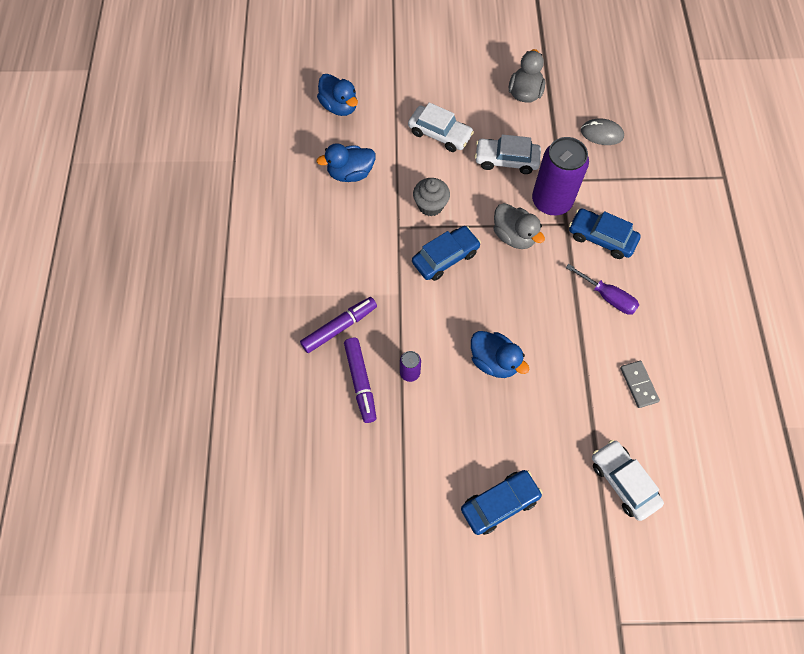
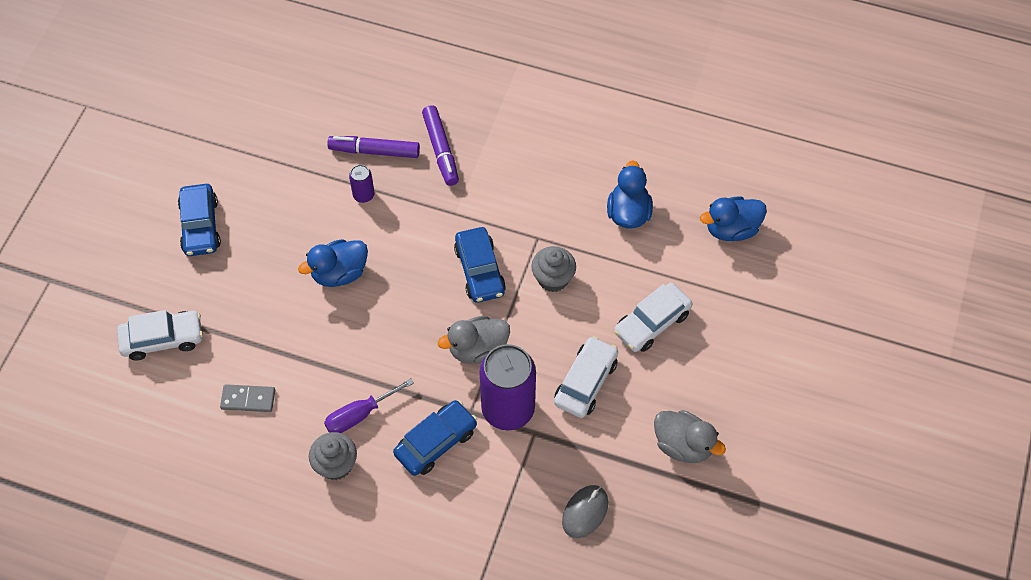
camera: 110 degrees right, 5 degrees down
none -> grey cupcake [309,432,357,480]

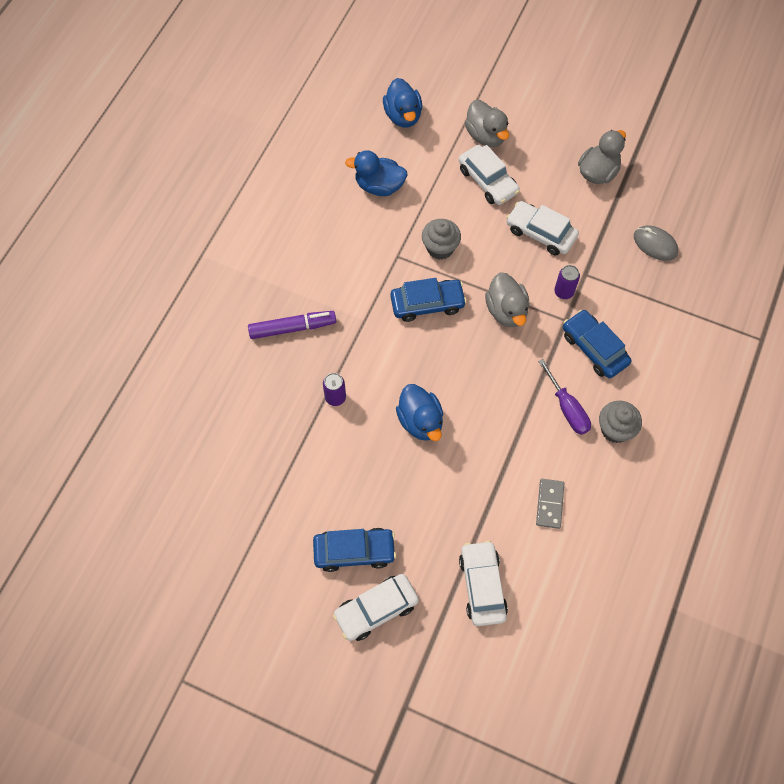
camera: 85 degrees left, 5 degrees up
purple marker [327,136,420,158] -> none
purple can [479,344,536,430] -> purple can [554,265,580,299], size x0.44
none -> white car [333,574,419,641]
none -> grey duck [465,100,509,147]

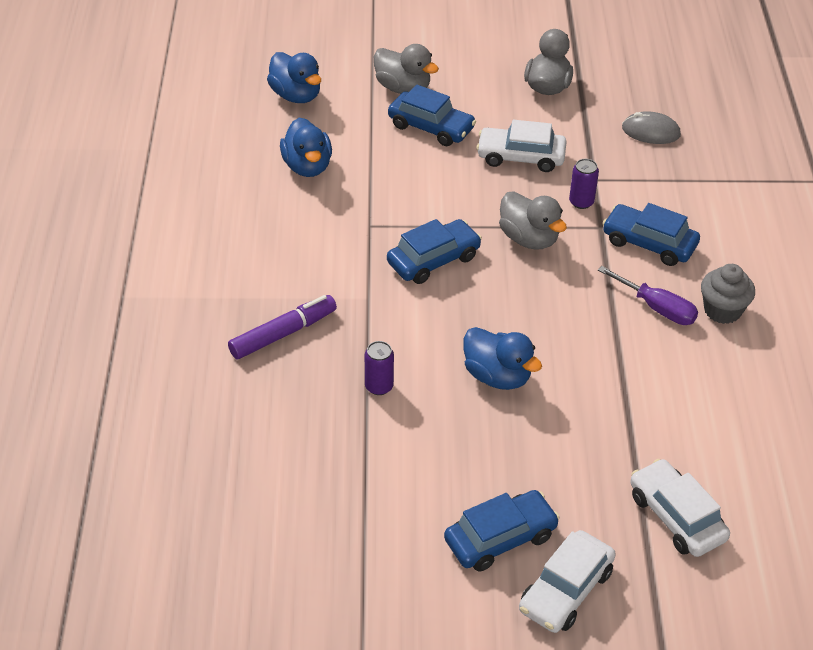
camera: 25 degrees left, 20 degrees down
blue duck [345,150,408,196] -> blue duck turned 90 degrees counterclockwise [280,118,332,177]
grey cupcake [422,219,461,260] -> none
white car [459,145,520,205] -> blue car [388,84,476,146]
grey domino [536,479,564,529] -> none

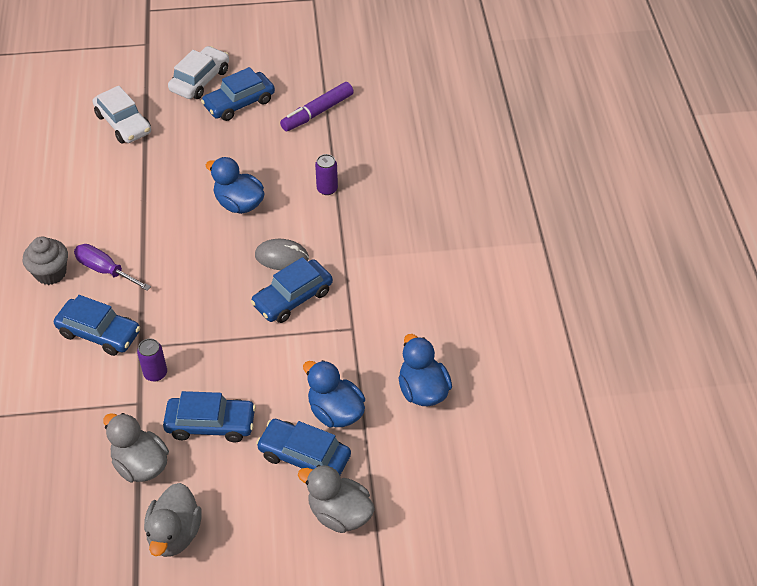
camera: 175 degrees right, 5 degrees up
purple marker [228,295,337,359] -> purple marker moved to [280,82,354,131]
blue duck [267,52,321,103] -> blue duck moved to [303,360,365,427]
white car [476,120,567,172] -> blue car [163,391,256,443]
grey duck [499,192,567,250] -> grey duck moved to [103,413,169,482]
grey mouse [622,111,681,144] -> grey mouse moved to [255,239,309,270]

